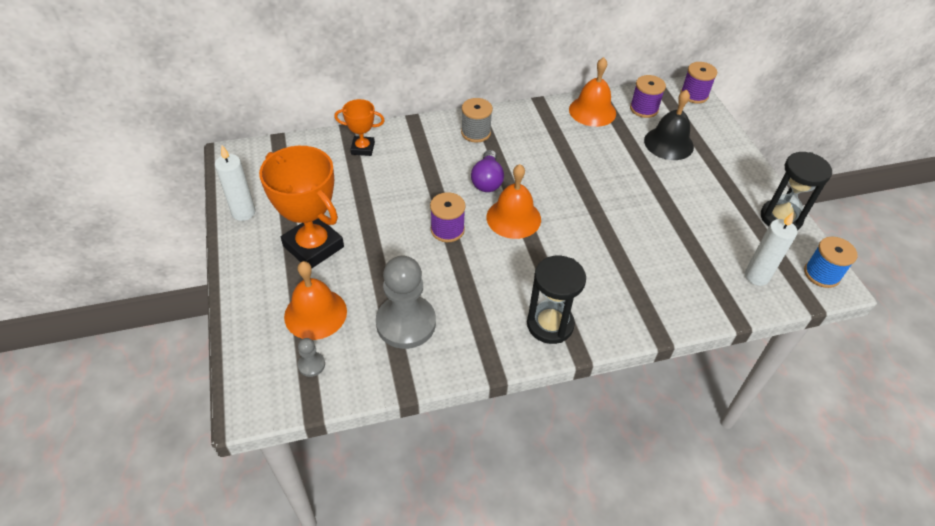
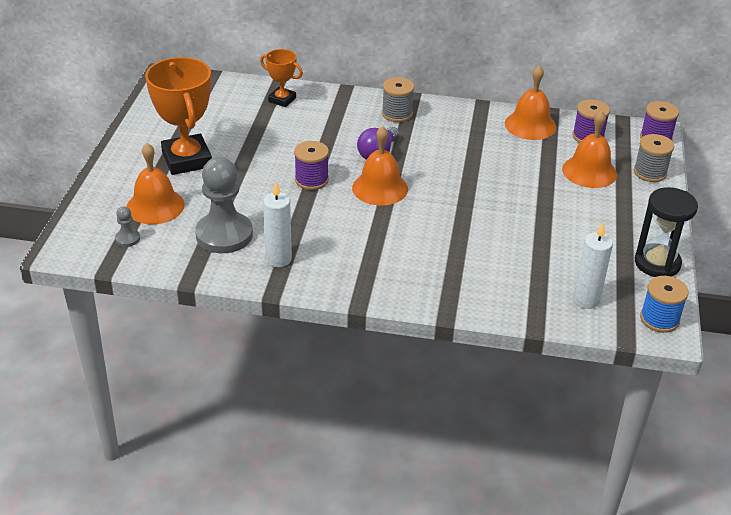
camera: 25 degrees right, 10 degrees down
white candle [215,146,256,221] -> white candle moved to [263,181,292,267]
black hourglass [527,256,586,344] -> none
black bell [644,89,694,160] -> orange bell [562,110,617,188]
none -> grey spool [634,134,674,182]

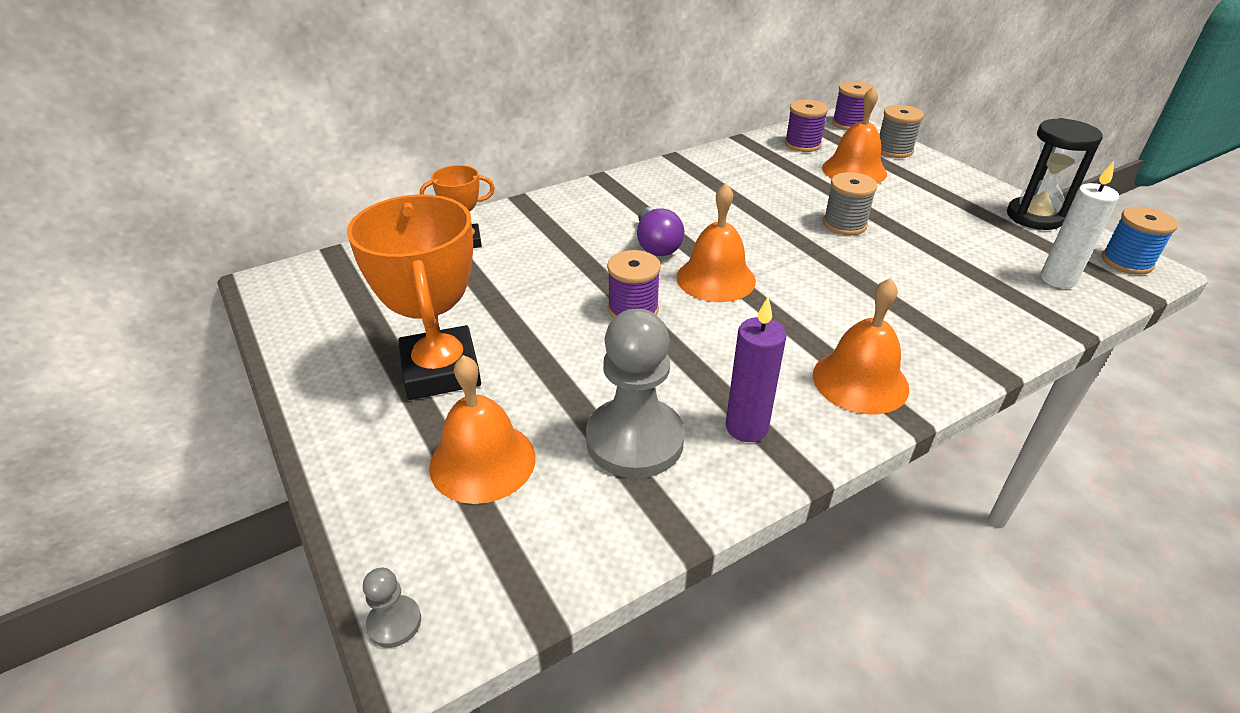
camera: 40 degrees left, 0 degrees up
grey pawn [115,206,140,247] -> grey pawn moved to [363,568,421,648]
orange trophy [145,57,212,175] -> orange trophy turned 45 degrees clockwise [347,194,481,400]
white candle [263,181,292,267] -> purple candle [726,297,786,442]
grey spool [382,77,414,122] -> grey spool moved to [823,172,877,235]
orange bell [505,65,557,140] -> orange bell moved to [813,278,910,414]

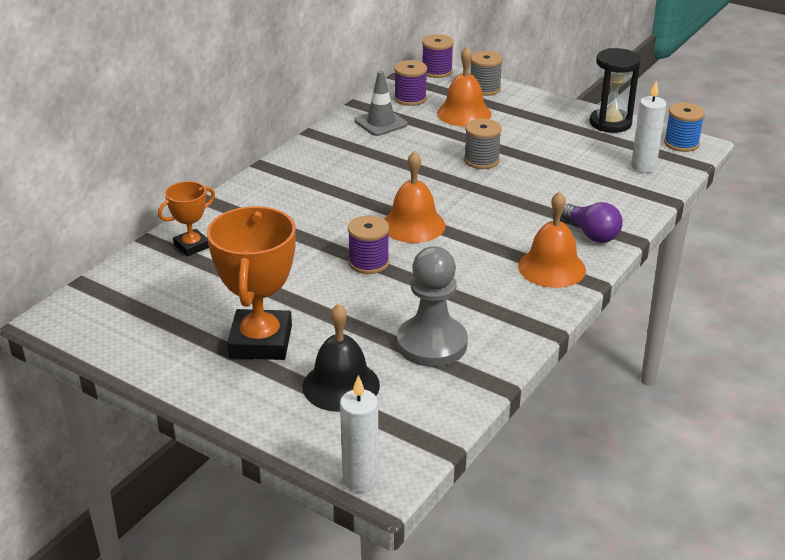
camera: 25 degrees left, 5 degrees down
orange trophy [347,194,481,400] -> orange trophy turned 45 degrees clockwise [207,206,296,360]
grey pawn [363,568,421,648] -> white candle [340,375,379,492]
orange bell [429,355,536,504] -> black bell [303,303,380,412]
purple light bulb [637,207,684,256] -> purple light bulb moved to [561,202,623,243]
purple candle [726,297,786,442] -> none
none -> grey traffic cone [355,71,408,136]

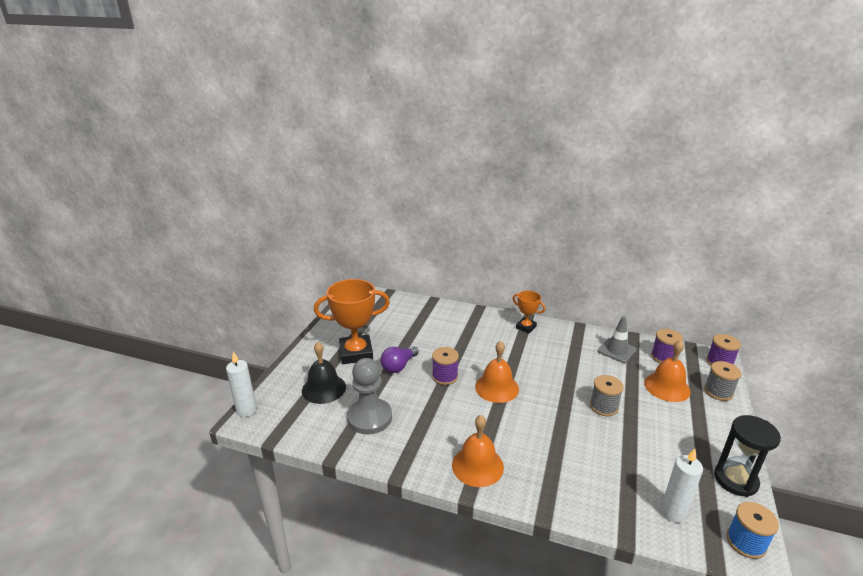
camera: 75 degrees right, 5 degrees down
orange trophy [158,181,215,256] -> orange trophy moved to [512,291,545,333]
purple light bulb [561,202,623,243] -> purple light bulb moved to [380,346,419,373]

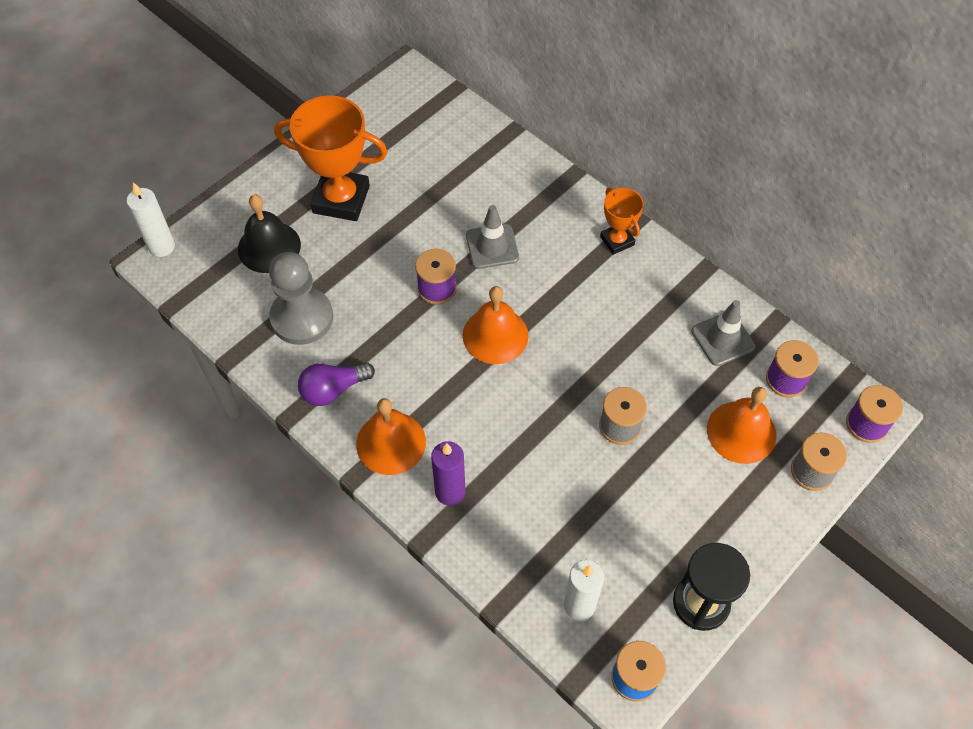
camera: 25 degrees right, 30 degrees up
purple light bulb [380,346,419,373] -> purple light bulb moved to [298,362,375,406]
none -> purple candle [431,441,465,506]
none -> grey traffic cone [466,205,519,269]

